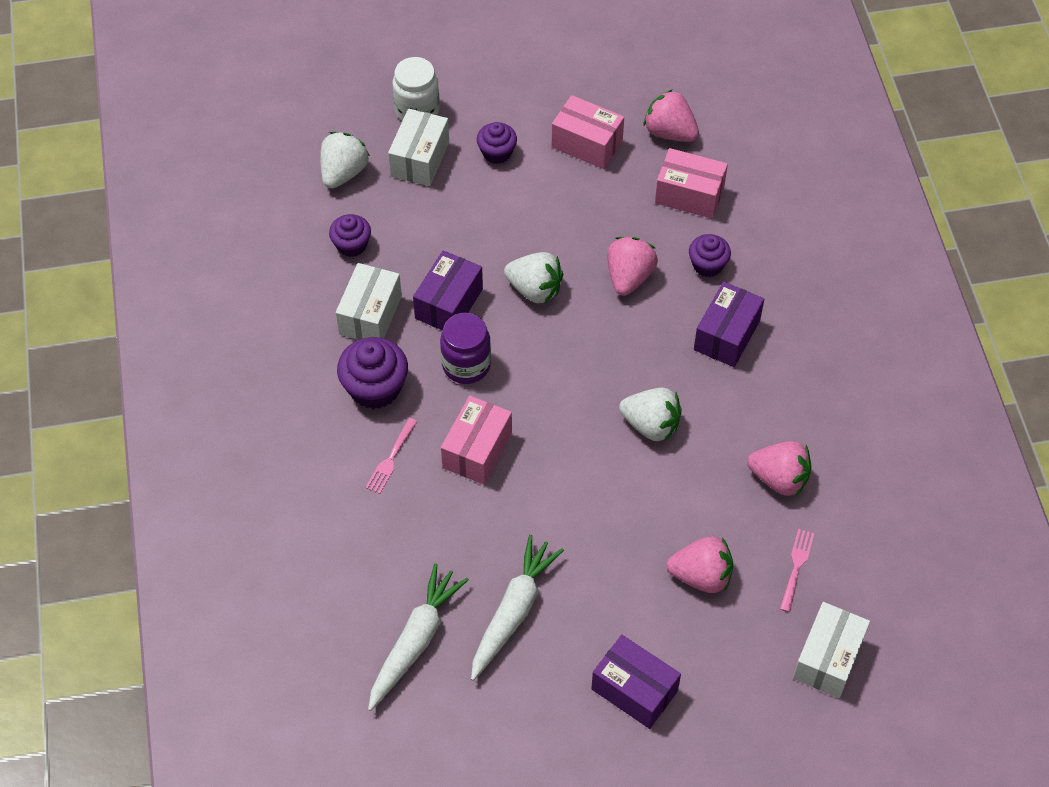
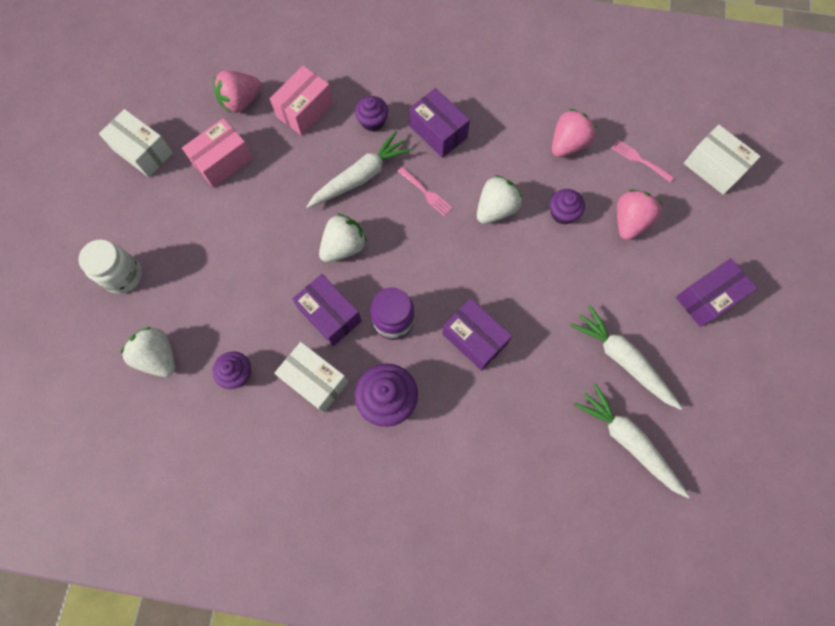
camera: 70 degrees left, 15 degrees up
pink fork [365,418,417,494] -> pink fork moved to [398,166,452,216]
white box [388,109,449,186] -> white box moved to [99,109,173,177]
pink box [441,396,512,485] -> purple box [442,298,512,371]
purple cupcake [477,122,517,164] -> purple cupcake moved to [550,189,585,224]
pink strawberry [607,237,658,296] -> white carrot [306,131,413,208]

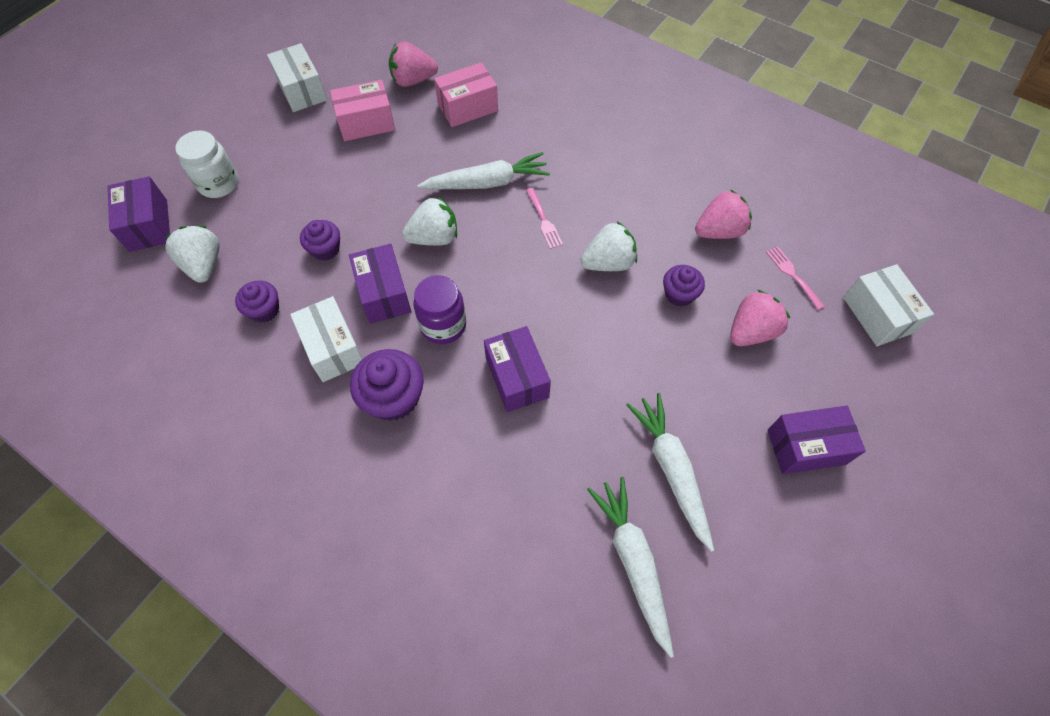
camera: 25 degrees right, 10 degrees down
purple cupcake [355,96,388,132] -> purple cupcake moved to [300,220,340,261]
purple box [409,88,470,158] -> purple box moved to [108,176,170,252]

